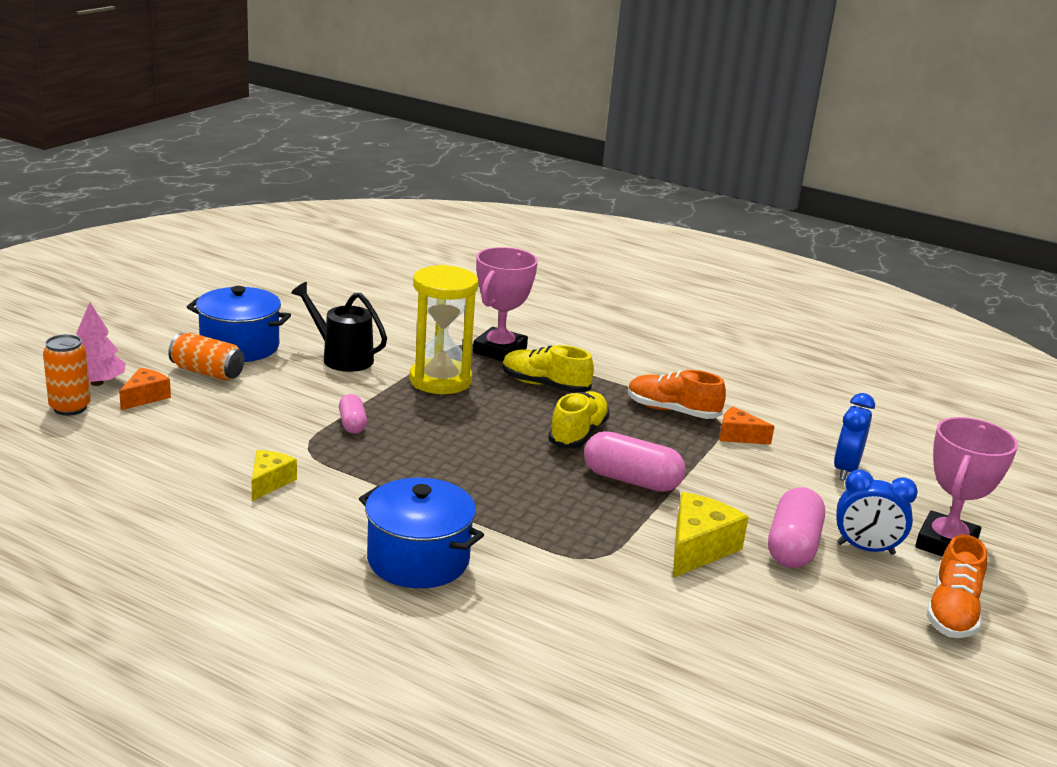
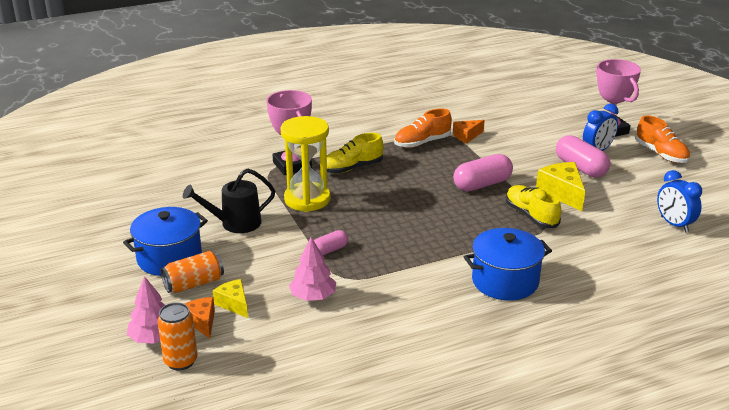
camera: 50 degrees left, 5 degrees up
yellow cheese [251,450,297,501] -> yellow cheese moved to [213,279,248,318]
pink capsule [339,394,367,434] -> pink capsule turned 60 degrees counterclockwise [314,230,348,255]
yellow shoe [548,391,610,448] -> yellow shoe moved to [506,185,561,228]
blue clock [834,393,875,480] -> blue clock moved to [657,170,702,232]
none -> pink tree [289,237,336,301]

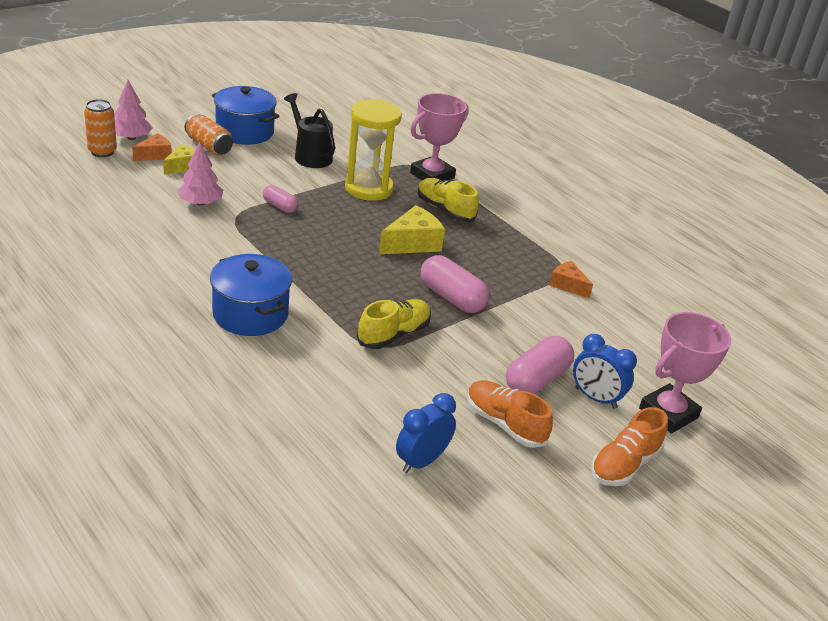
camera: 70 degrees right, 5 degrees up
orange shoe [394,109,452,148] -> orange shoe moved to [467,380,553,448]
yellow cheese [536,162,585,211] -> yellow cheese moved to [379,205,445,254]

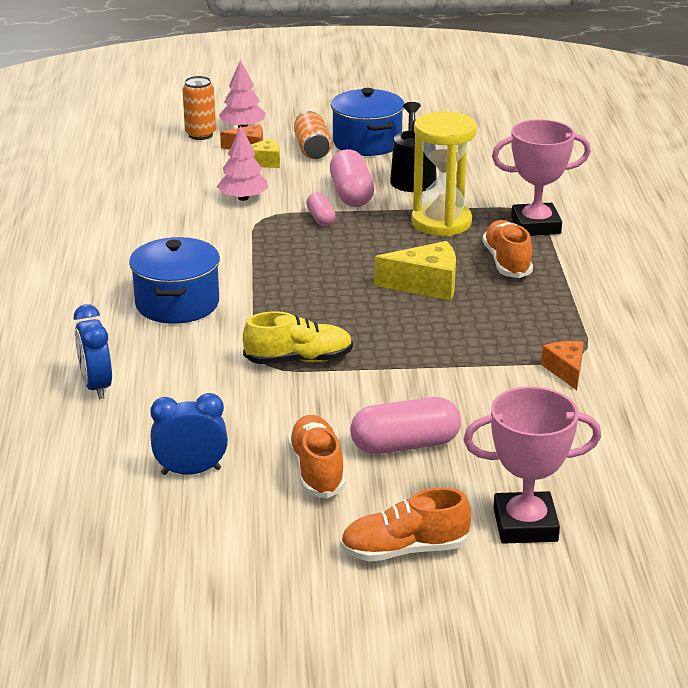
camera: 40 degrees right, 5 degrees down
yellow shoe [417,178,479,222] -> orange shoe [483,220,533,278]
pink capsule [421,255,489,313] -> pink capsule moved to [330,149,374,207]
blue clock [573,334,637,409] -> blue clock moved to [74,304,112,399]

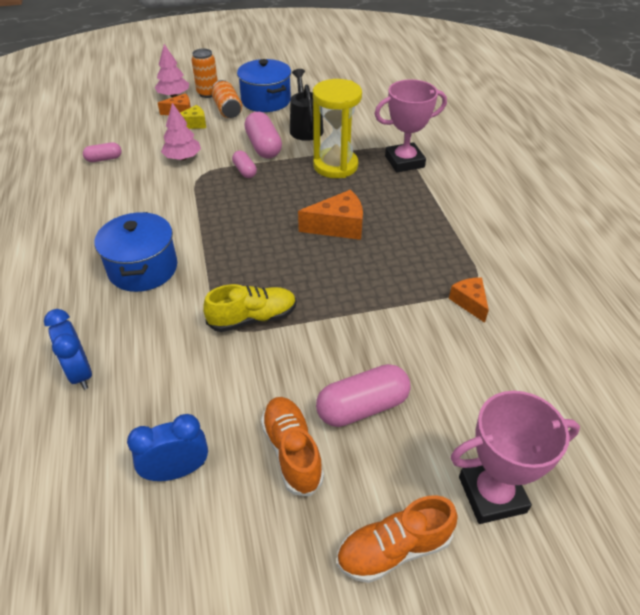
camera: 10 degrees left, 15 degrees up
orange can [182,76,216,140] -> orange can moved to [191,48,218,98]
yellow cheese [374,241,456,300] -> orange cheese [298,190,363,240]
orange shoe [483,220,533,278] -> none
none -> pink capsule [83,142,122,162]

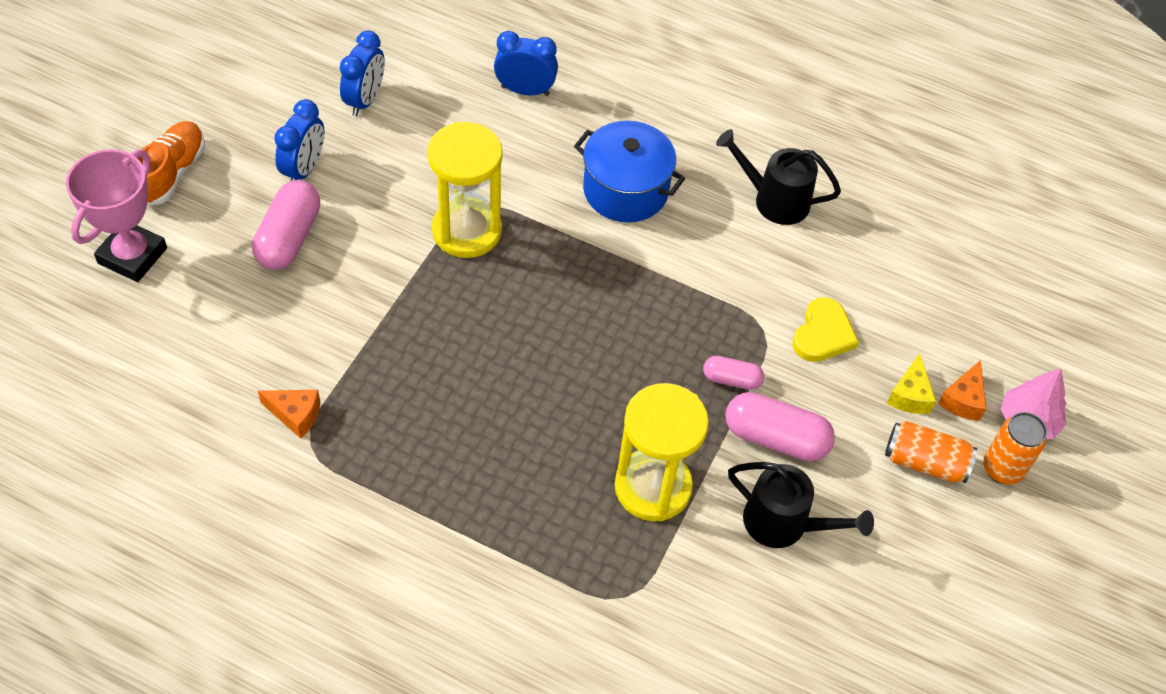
camera: 125 degrees right, 10 degrees up
pink capsule [83,142,122,162] -> none
pink tree [161,103,201,160] -> yellow heart [792,297,859,362]
yellow shoe [203,284,296,332] -> yellow hourglass [427,122,503,258]
blue pot [237,59,291,112] -> none
orange shoe [261,397,324,496] -> blue clock [274,99,324,181]
orange cheese [298,190,363,240] -> none
pink trophy [375,79,447,172] -> none
none -> black watering can [716,129,841,225]

